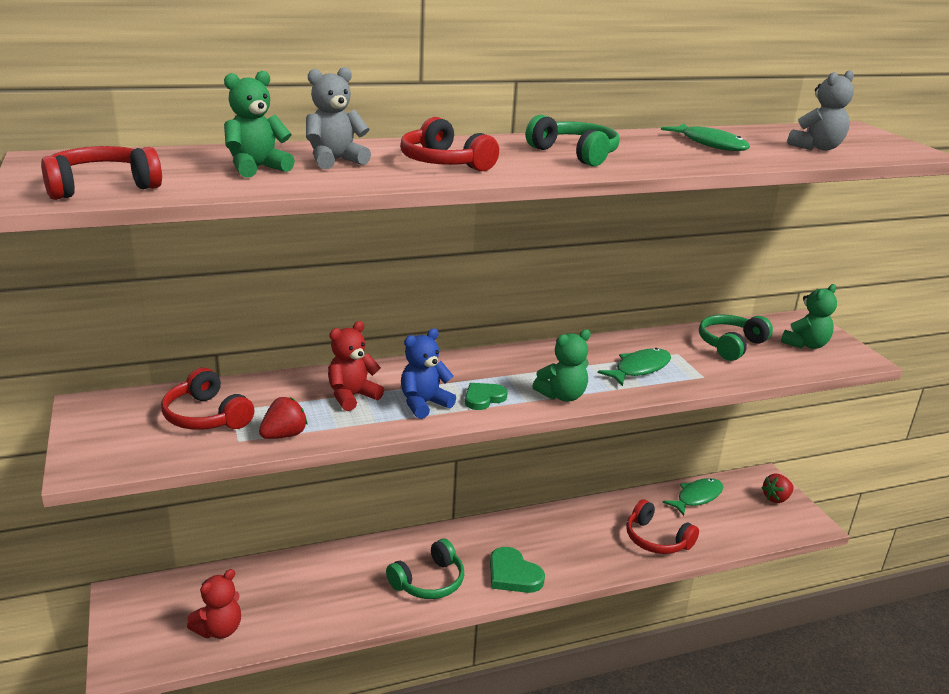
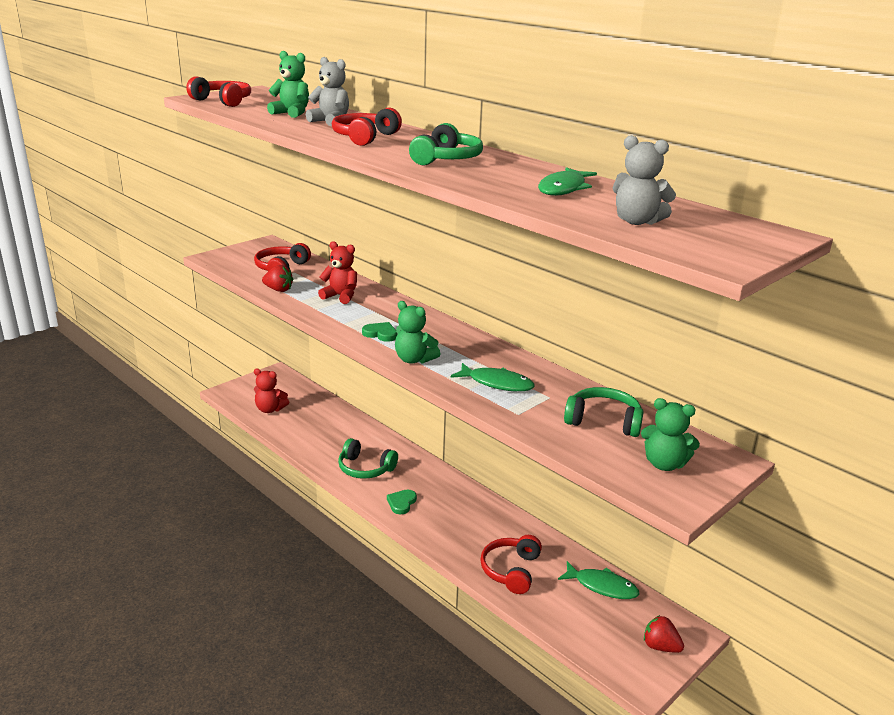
camera: 65 degrees right, 0 degrees up
blue teddy bear [401,328,456,419] -> none
green heart [490,547,545,593] -> green heart [387,490,417,514], size x0.66

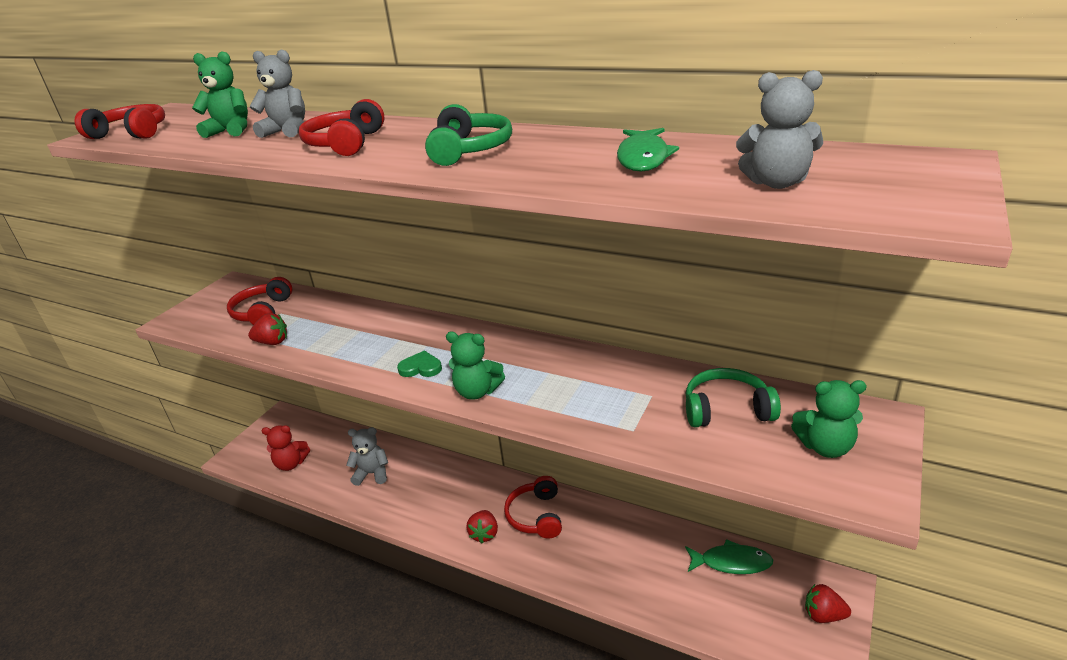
camera: 15 degrees left, 5 degrees up
red teddy bear [318,241,357,304] -> none
green headphones [338,438,398,479] -> none
green heart [387,490,417,514] -> red strawberry [466,510,498,543]
green fish [451,363,535,391] -> none
red headphones [480,535,542,594] -> red headphones moved to [504,476,562,539]
none -> grey teddy bear [346,427,388,486]

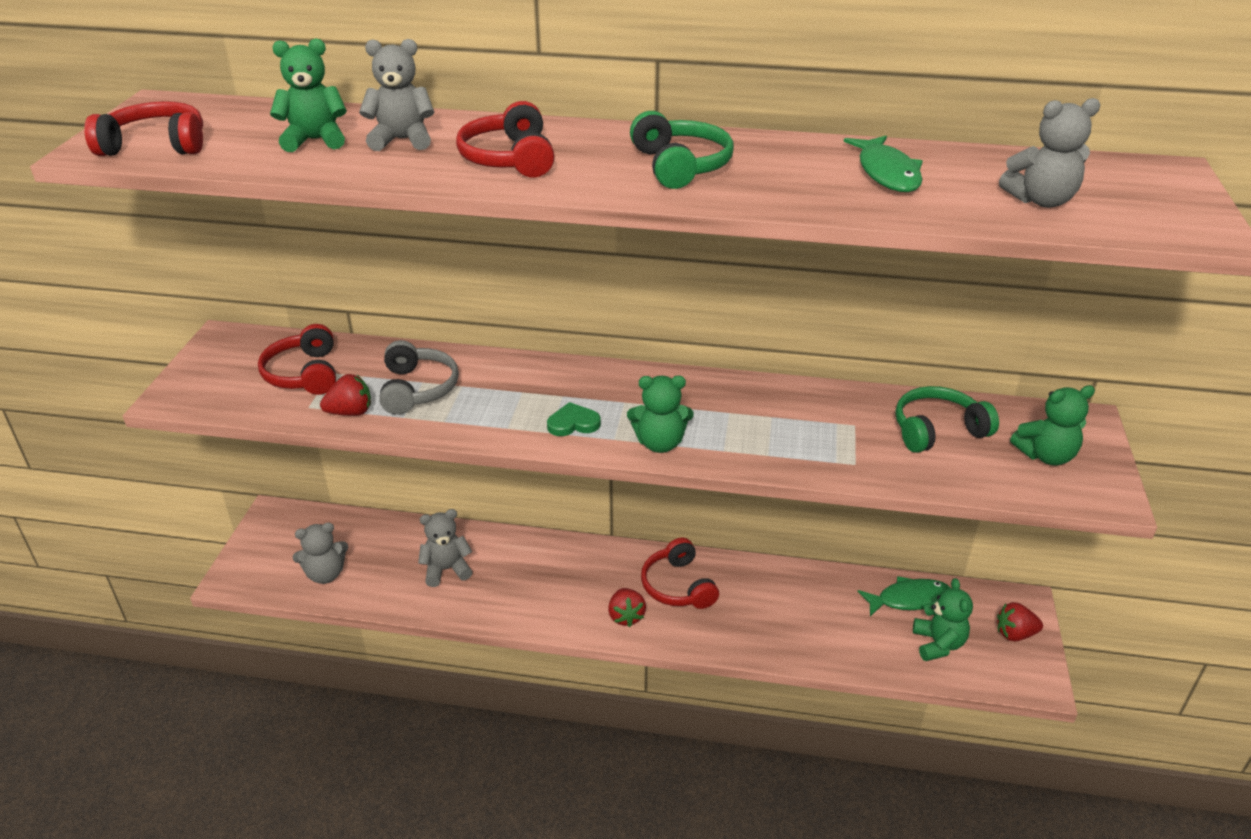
camera: 20 degrees left, 5 degrees up
red teddy bear [262,425,310,471] -> grey teddy bear [293,522,348,584]
none -> grey headphones [379,340,459,415]
none -> green teddy bear [913,578,973,661]

